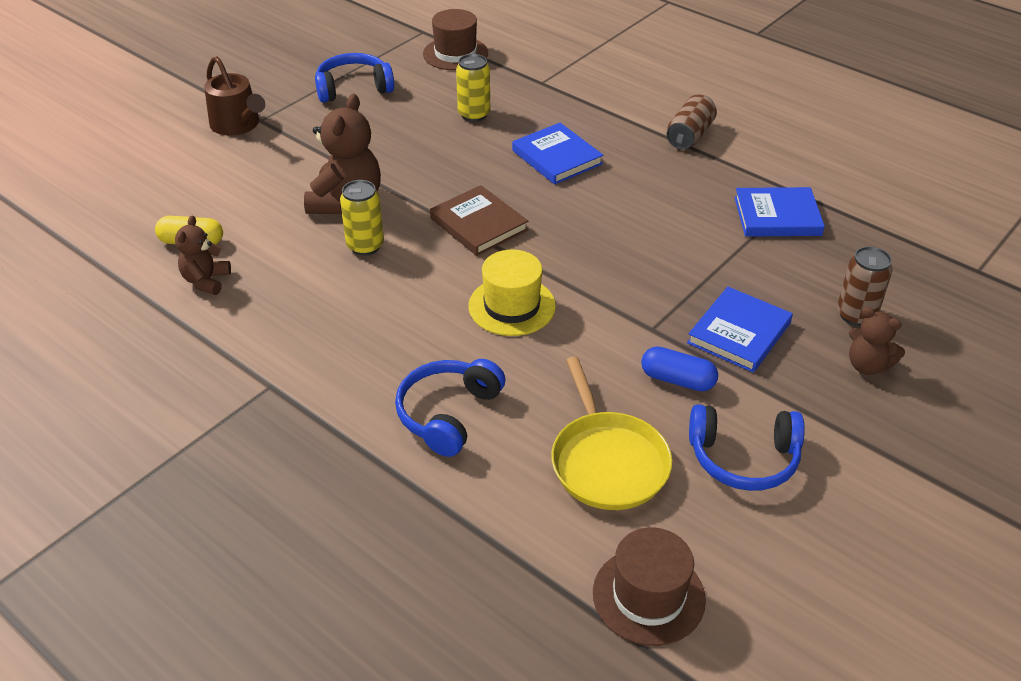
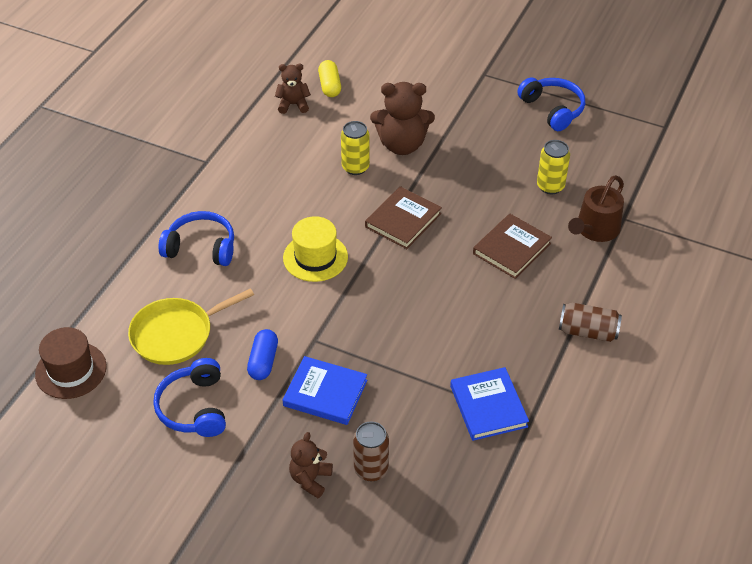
camera: 75 degrees right, 5 degrees up
brown watering can [204,56,265,136] -> brown watering can moved to [568,175,624,242]
brown hat [423,9,488,70] -> none
blue book [512,123,603,184] -> brown book [473,214,552,279]

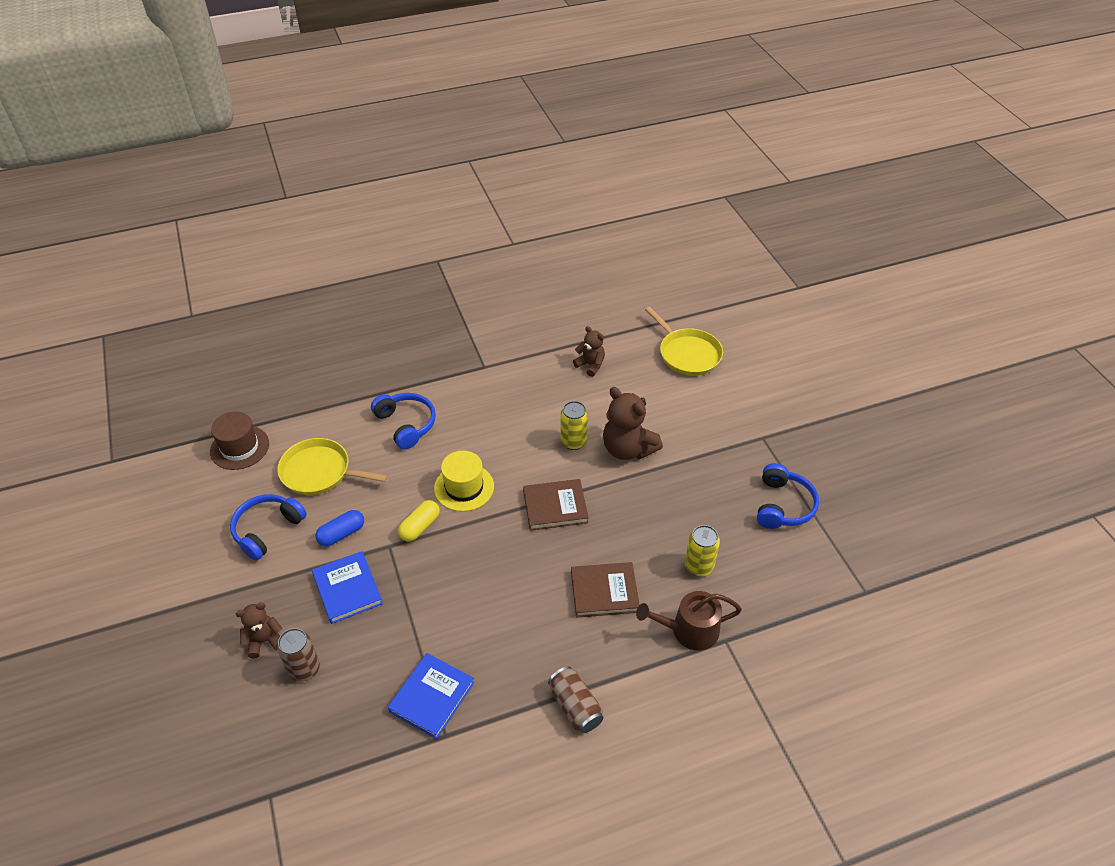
camera: 45 degrees right, 0 degrees up
yellow capsule [318,60,341,97] -> yellow capsule moved to [398,500,440,542]
none -> yellow pan [645,307,723,376]

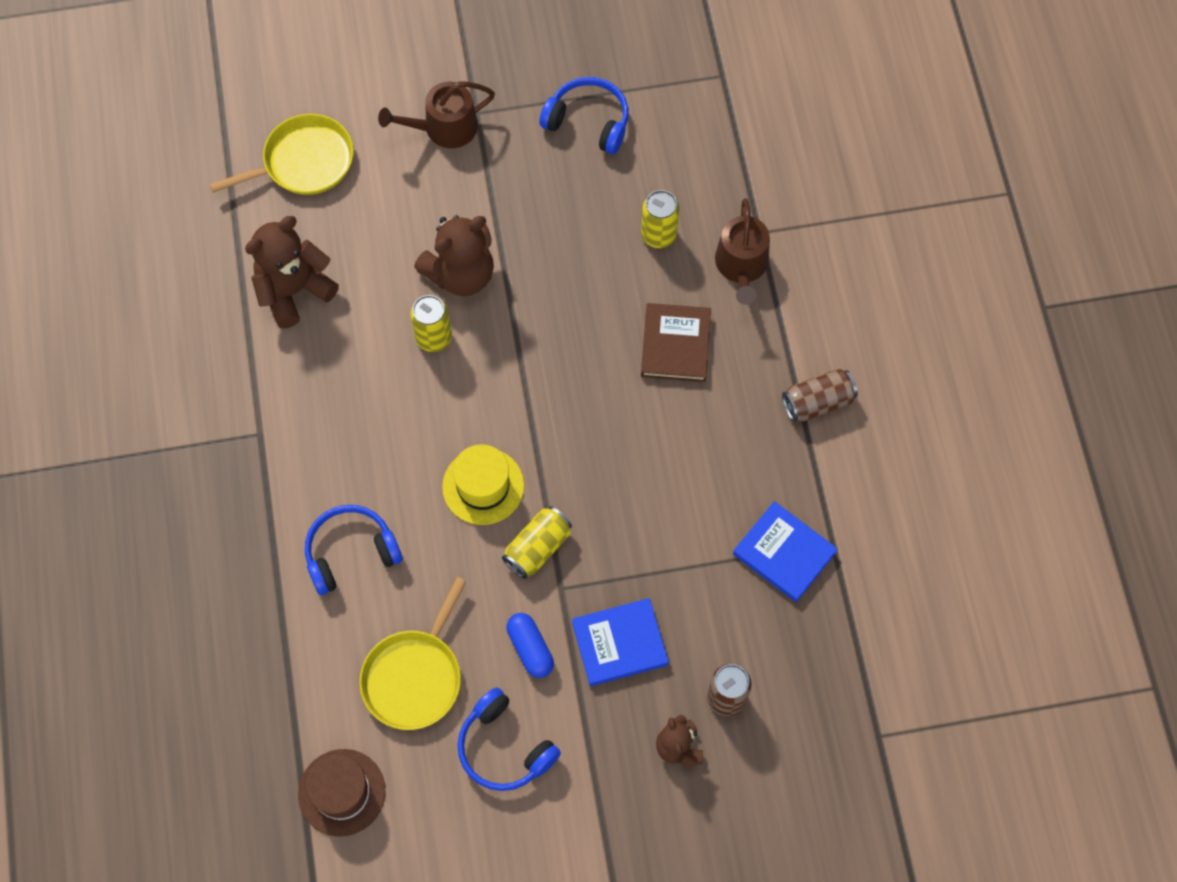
camera: 80 degrees left, 20 degrees up
yellow capsule [398,500,440,542] -> yellow can [502,506,572,579]
brown book [523,479,589,531] -> none
brown teddy bear [573,326,605,377] -> brown teddy bear [245,216,339,329], size x1.74
none -> brown watering can [378,81,495,148]

